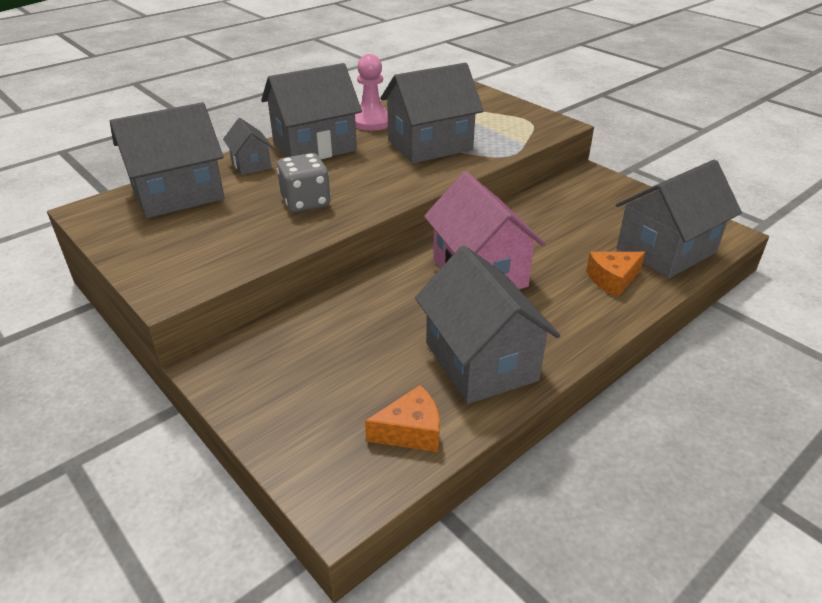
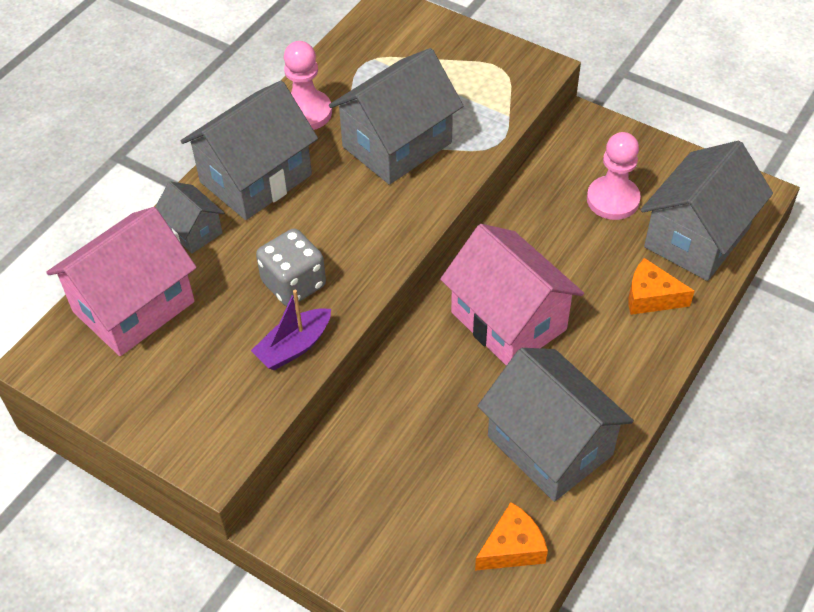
camera: 15 degrees left, 15 degrees up
grey house [110,102,224,218] -> pink house [46,207,197,356]
orange cheese [586,252,645,297] -> orange cheese turned 60 degrees clockwise [629,258,695,315]
none -> purple boat [251,290,331,370]
none -> pink pawn [587,132,641,220]

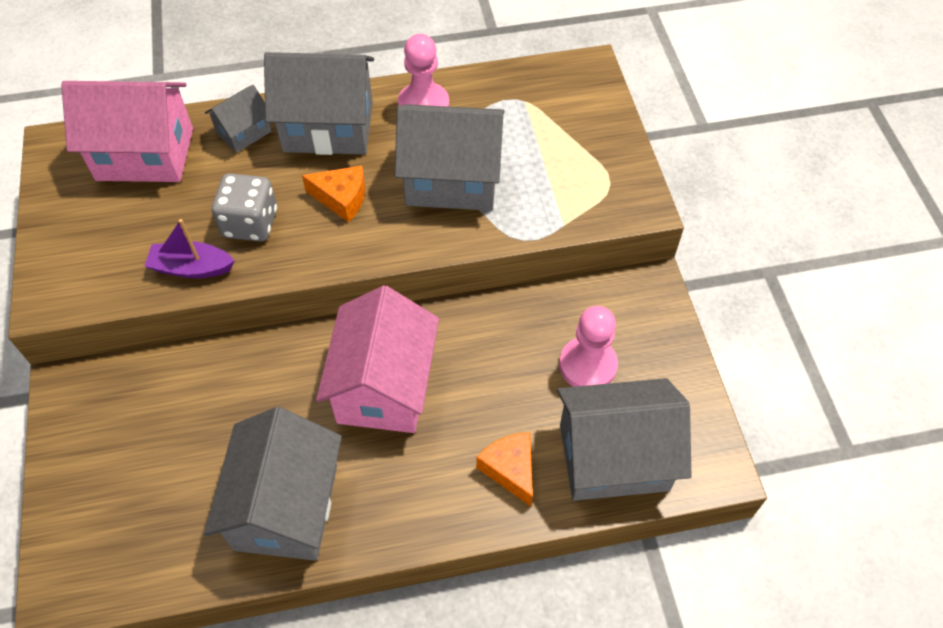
camera: 45 degrees right, 5 degrees up
grey house [155,181,224,254] -> grey house turned 45 degrees clockwise [205,85,272,153]
orange cheese [475,502,548,571] -> orange cheese moved to [302,166,365,222]

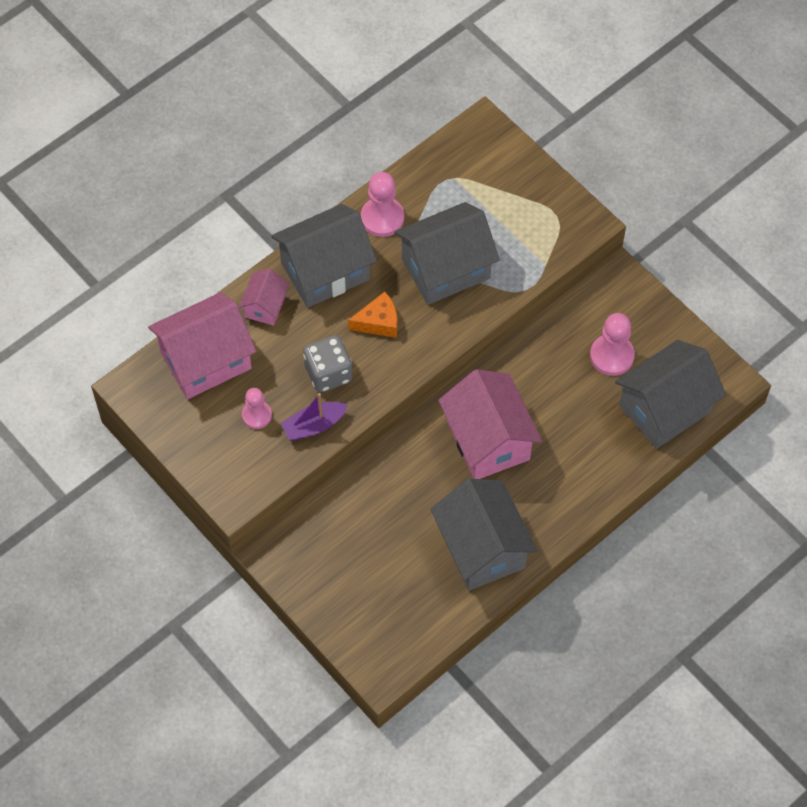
camera: 30 degrees left, 5 degrees up
grey house [205,85,272,153] -> pink house [239,269,289,326]
orange cheese [476,432,533,507] -> none
none -> pink pawn [242,388,272,429]

